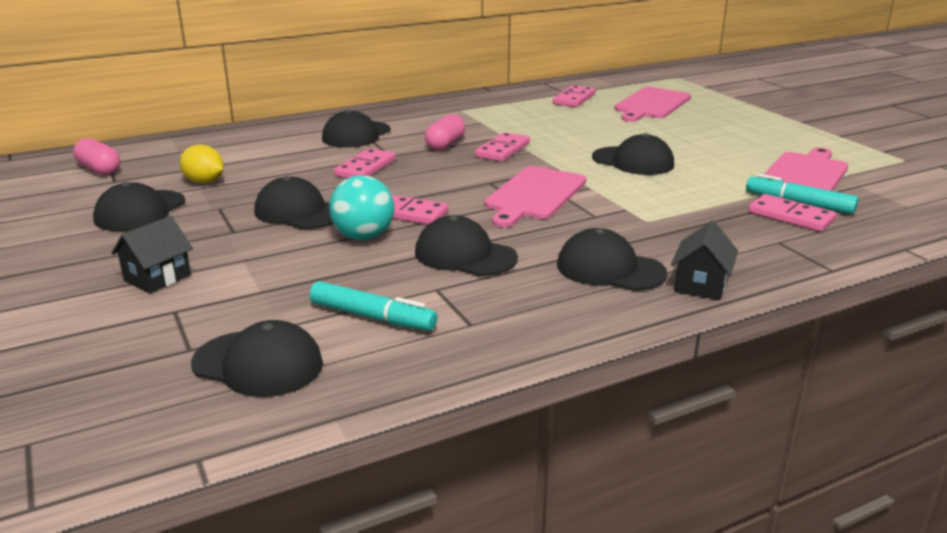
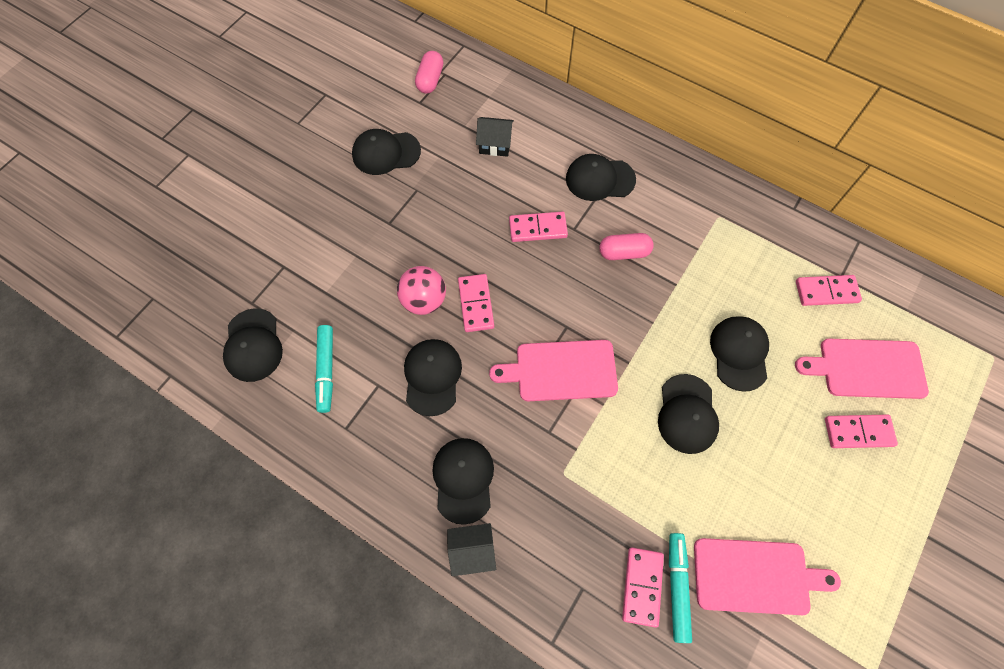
camera: 60 degrees right, 40 degrees up
black house [111,216,193,293] -> black house moved to [476,117,514,157]
yellow lemon [179,144,224,184] -> none
black cap [254,176,333,229] -> black cap moved to [710,316,769,392]
turquoise ball [329,175,395,240] -> pink ball [397,266,446,315]
pink domino [475,132,530,162] -> pink domino moved to [825,415,898,448]

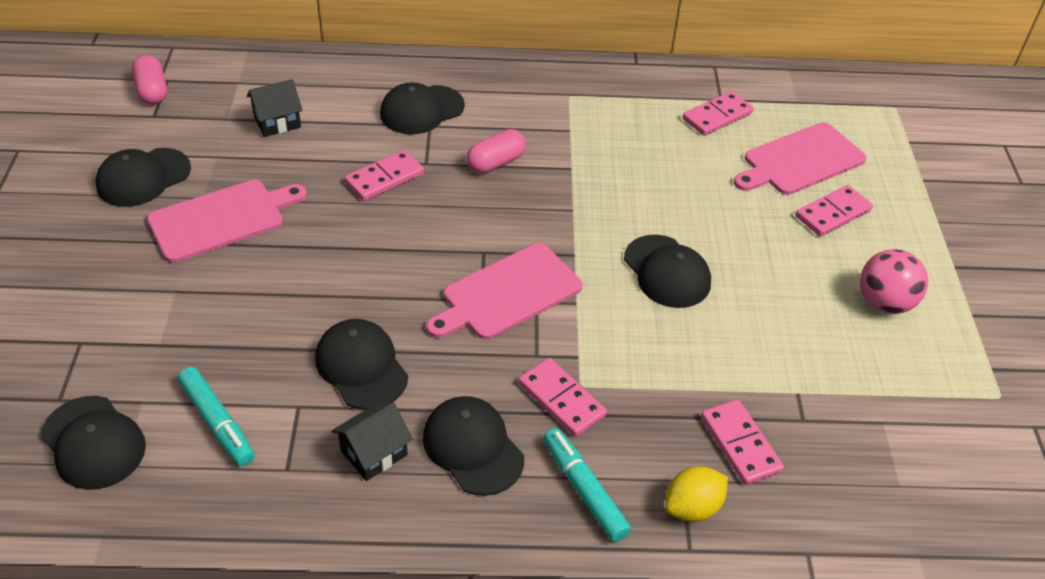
camera: 35 degrees left, 20 degrees down
pink ball [397,266,446,315] -> pink ball moved to [860,249,928,314]
black house [447,523,496,576] -> black house moved to [332,402,413,481]
pink domino [458,274,494,332] -> pink domino moved to [519,358,607,437]
turquoise marker [669,533,692,643] -> turquoise marker moved to [544,428,631,542]
pink cutting board [694,538,841,615] -> pink cutting board moved to [147,180,307,263]
black cap [710,316,769,392] -> none
none -> yellow lemon [665,466,728,522]

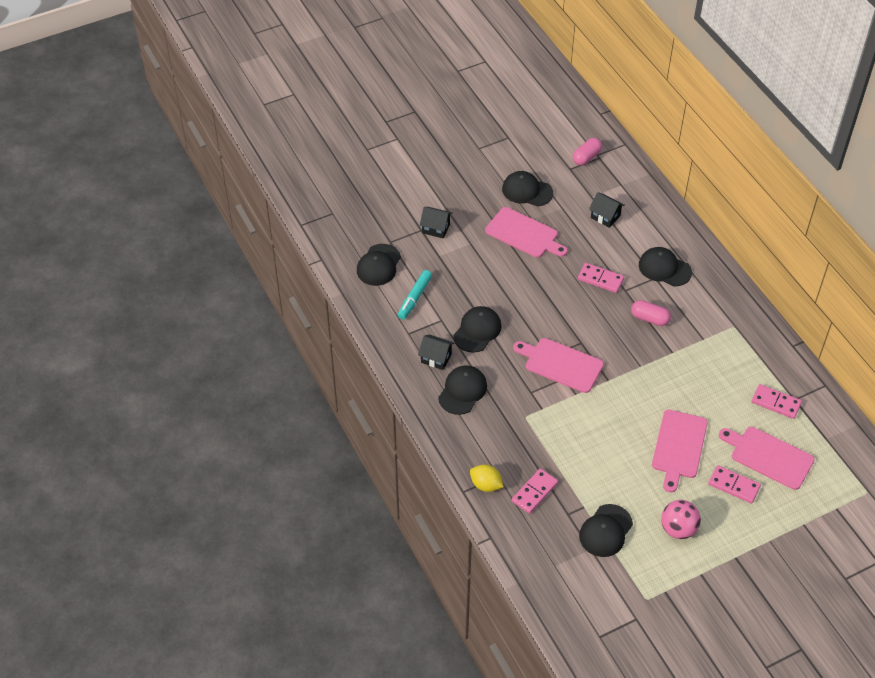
camera: 65 degrees right, 5 degrees up
pink domino [519,358,607,437] -> none
turquoise marker [544,428,631,542] -> none
black cap [624,235,711,308] -> black cap moved to [579,504,633,557]
none -> black house [420,207,452,239]
none -> pink cutting board [652,410,708,492]

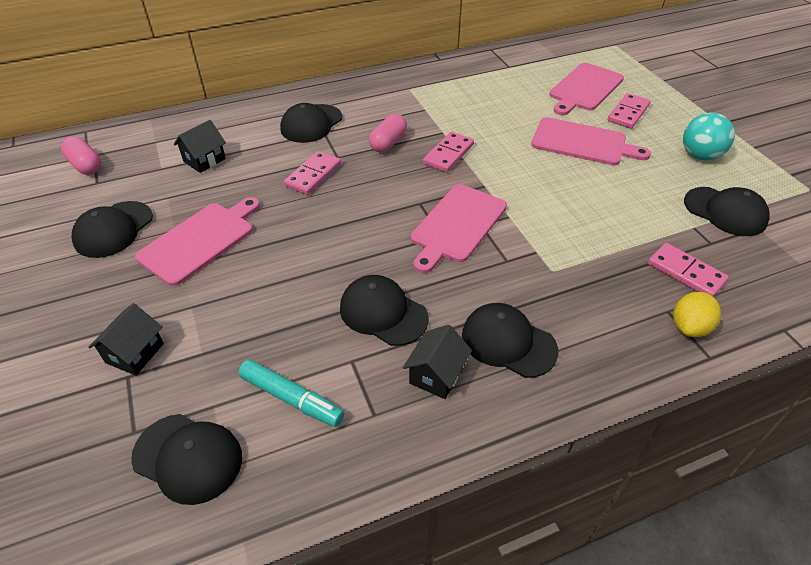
camera: 85 degrees left, 5 degrees down
pink ball [661,500,701,539] -> turquoise ball [683,113,735,160]
pink domino [752,384,802,419] -> pink domino moved to [423,132,474,173]

